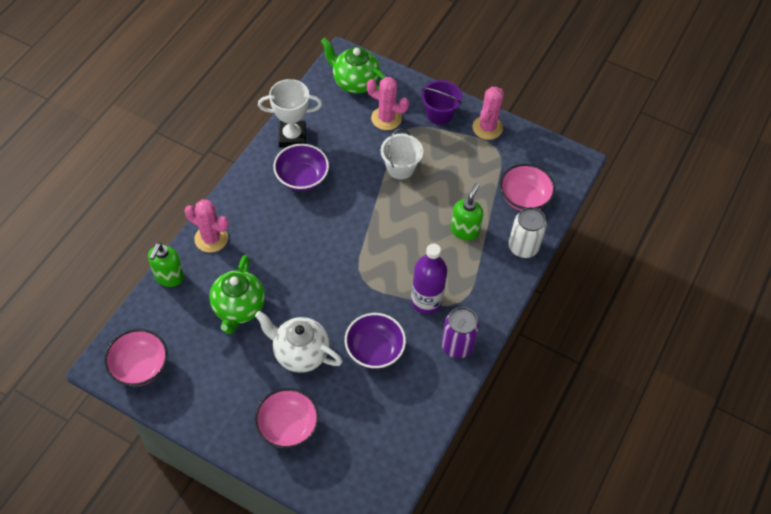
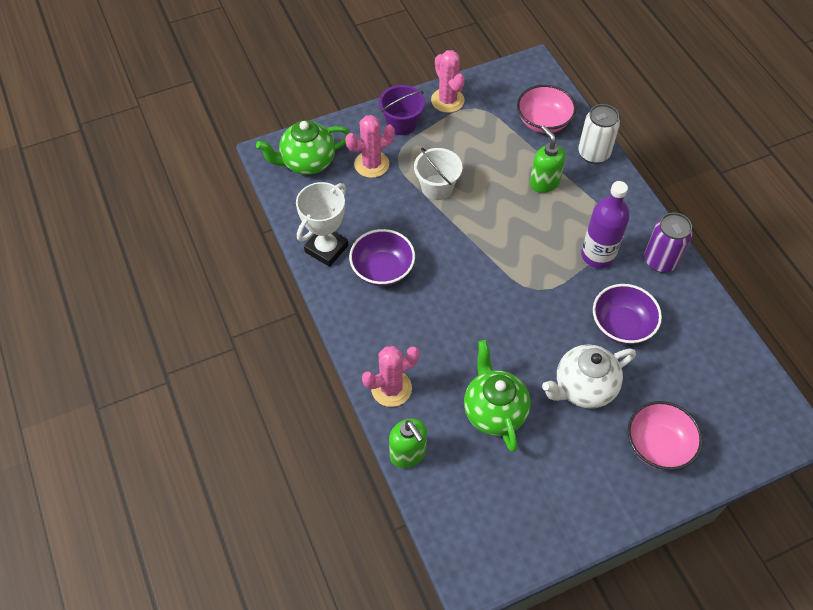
camera: 50 degrees left, 0 degrees up
pink bowl [104,329,168,386] -> none
green teapot [209,255,265,334] -> green teapot turned 150 degrees counterclockwise [464,340,530,452]

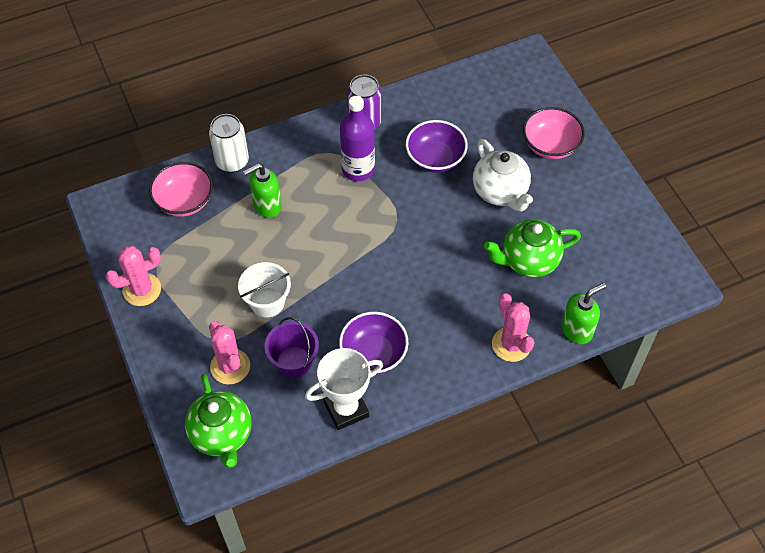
camera: 90 degrees left, 0 degrees up
white trophy [296,182,348,267] -> white trophy turned 60 degrees counterclockwise [305,348,383,430]
purple bucket [379,85,425,135] -> purple bucket moved to [265,317,319,378]

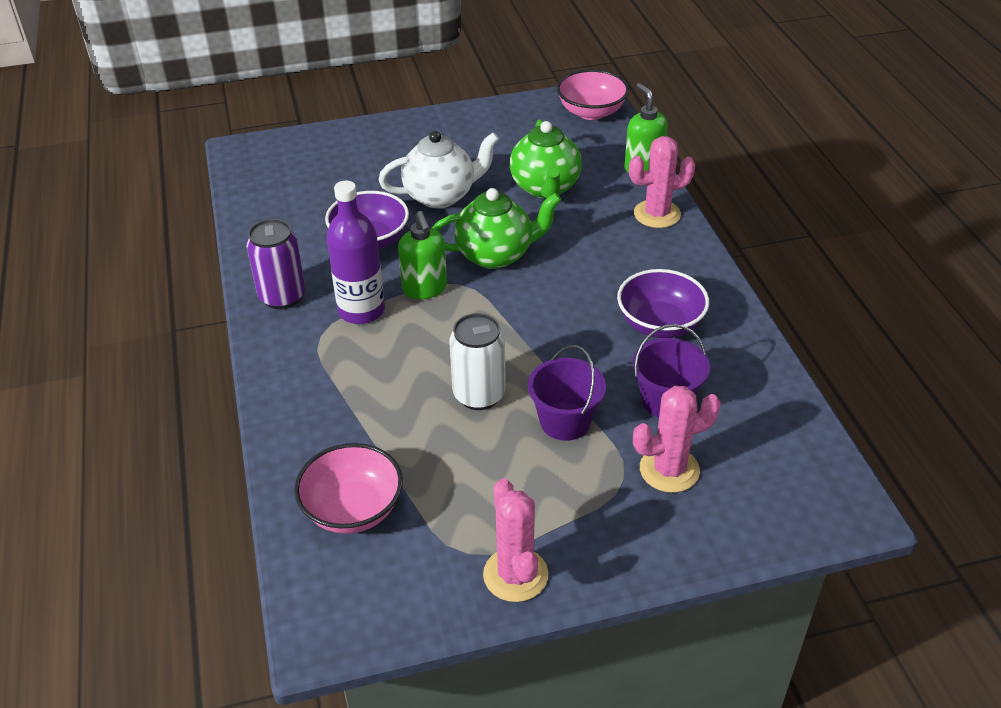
camera: 80 degrees left, 15 degrees down
green teapot [185,374,252,468] -> green teapot moved to [431,188,562,269]
white can [209,114,249,173] -> white can moved to [449,313,506,410]
white bucket [238,262,291,317] -> purple bucket [528,345,606,441]
green soap dispenser [243,163,282,218] -> green soap dispenser moved to [398,211,447,299]
white trophy [305,348,383,430] -> none
pink bowl [523,107,585,159] -> pink bowl moved to [557,69,629,120]

